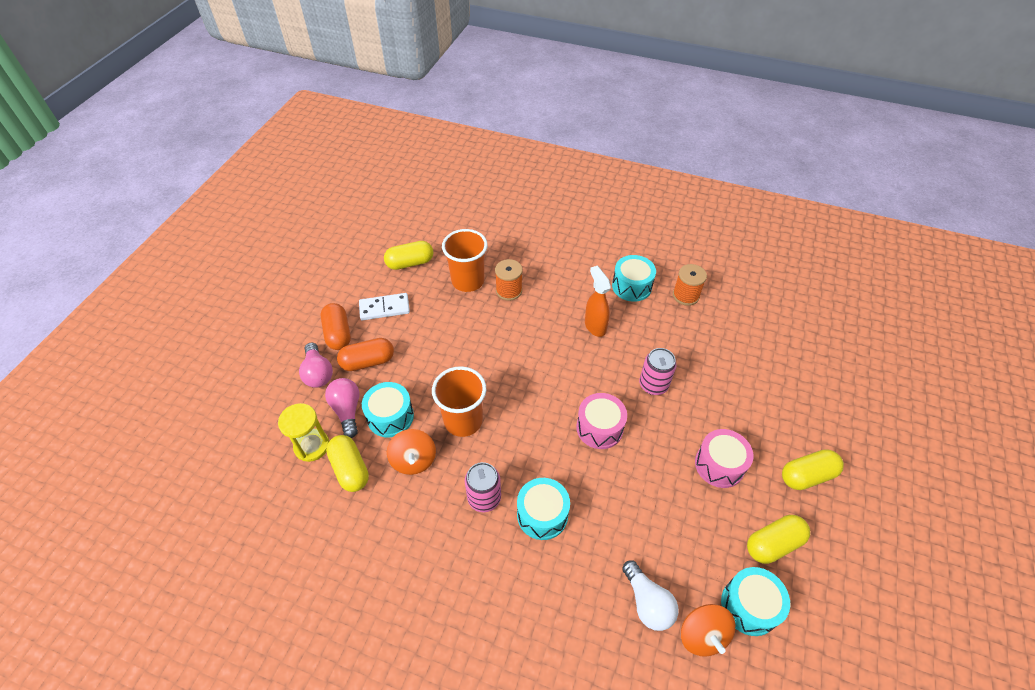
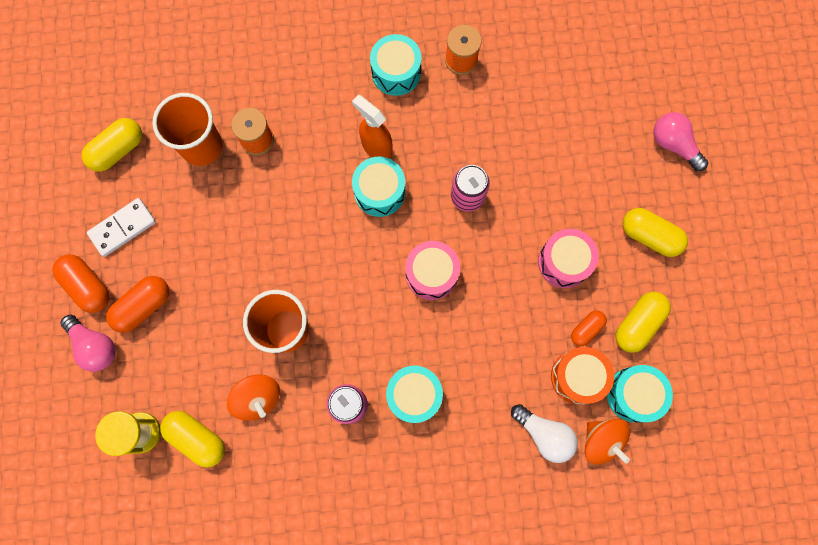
camera: 25 degrees left, 25 degrees up
pink light bulb [325,378,359,438] -> pink light bulb moved to [653,112,708,171]
turquoise drum [362,382,414,437] -> turquoise drum moved to [352,157,405,217]
yellow capsule [782,449,844,490] -> yellow capsule turned 75 degrees clockwise [622,208,688,257]
none -> orange drum [551,347,614,405]
none -> orange capsule [571,311,607,346]

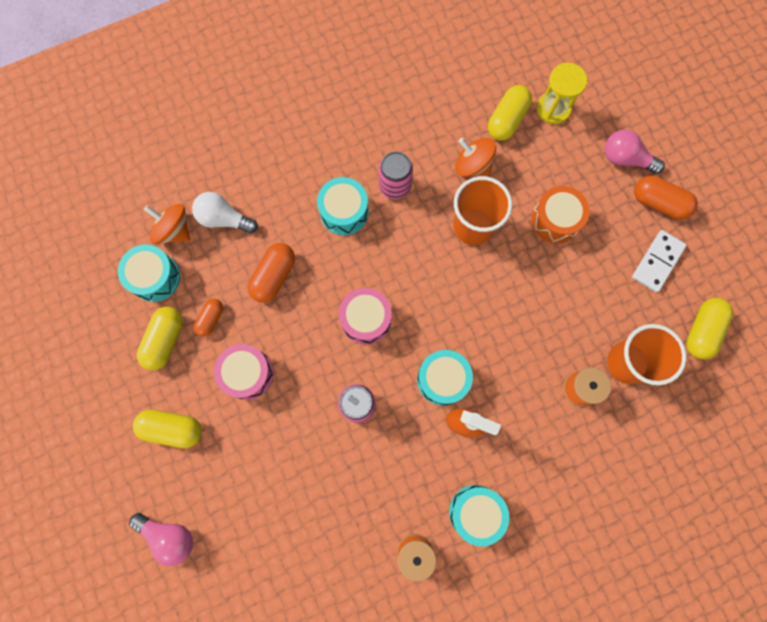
camera: 160 degrees right, 0 degrees up
orange capsule [106,276,169,333] -> orange capsule moved to [248,243,295,303]
yellow capsule [160,411,225,468] -> yellow capsule turned 75 degrees counterclockwise [488,85,532,141]
orange drum [551,347,614,405] -> orange drum moved to [531,186,590,244]

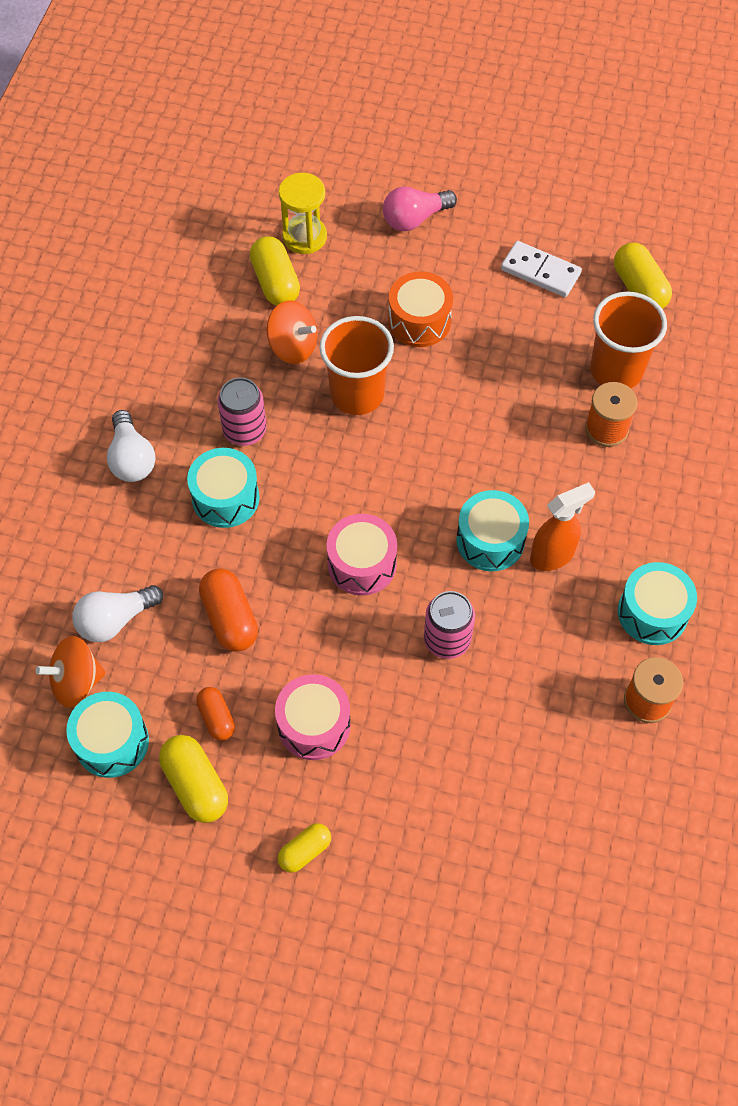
camera: 50 degrees left, 15 degrees down
pink light bulb [129,513,193,566] -> none
yellow capsule [133,409,202,448] -> yellow capsule [278,823,331,873], size x0.62
orange spinning top [455,138,496,177] -> orange spinning top turned 135 degrees counterclockwise [267,301,317,364]
white domino [632,230,687,293] -> white domino turned 45 degrees counterclockwise [501,241,582,297]
orange capsule [634,176,698,220] -> none
none -> white light bulb [107,410,156,482]

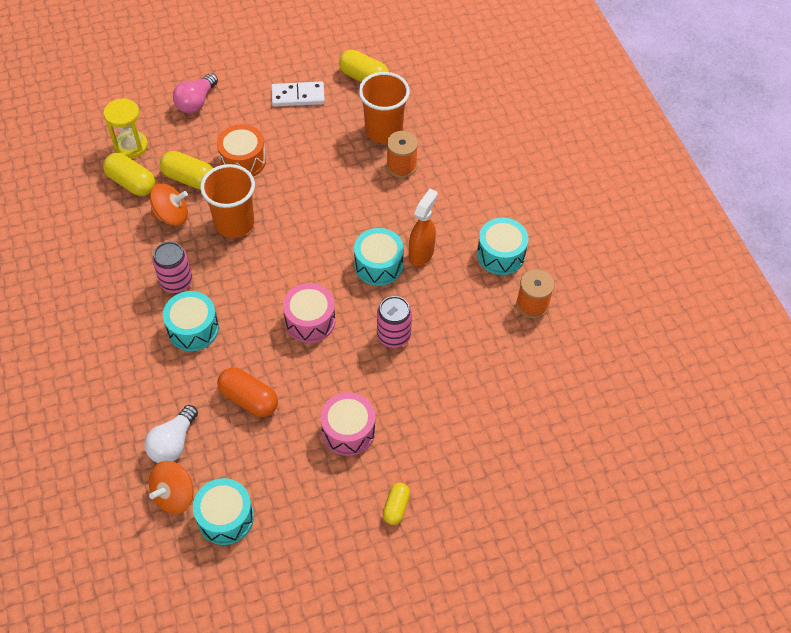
camera: 35 degrees left, 5 degrees down
white light bulb [107,410,156,482] -> none
yellow capsule [159,735,228,823] -> yellow capsule moved to [160,151,213,189]
orange capsule [196,687,235,741] -> none

